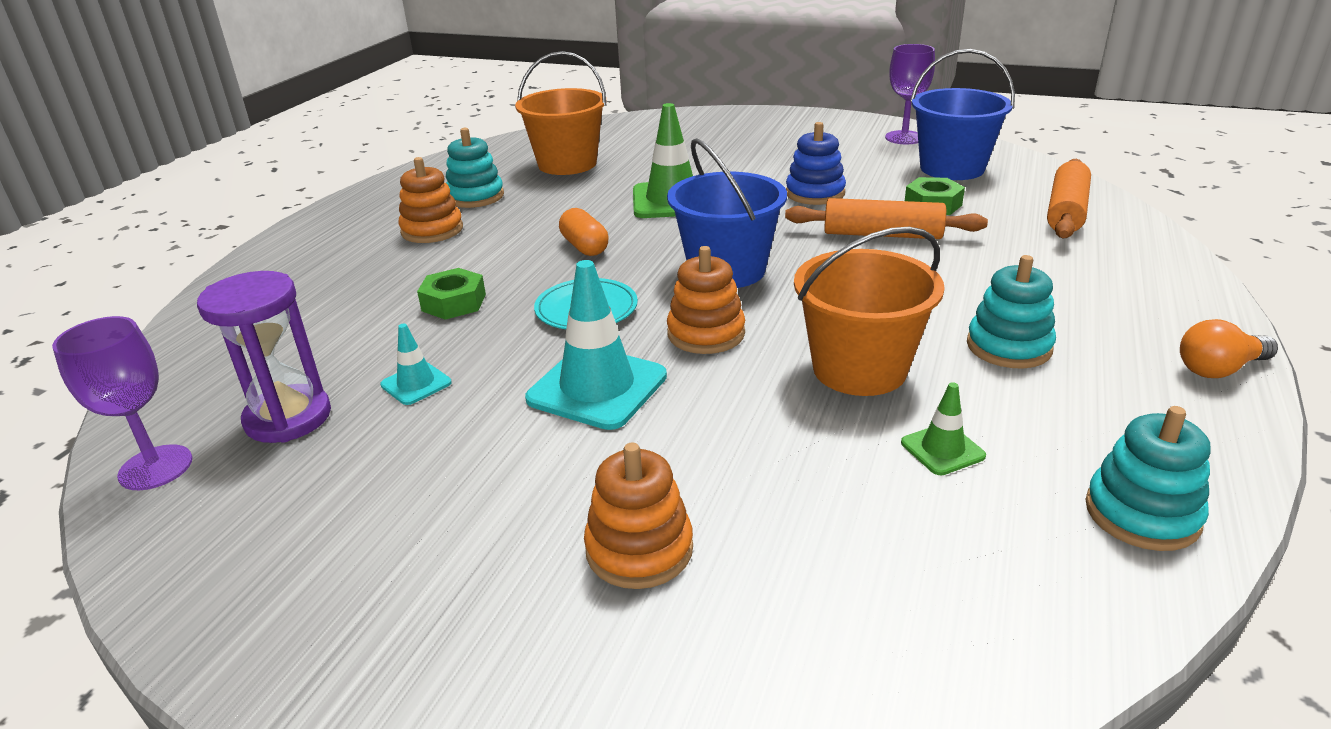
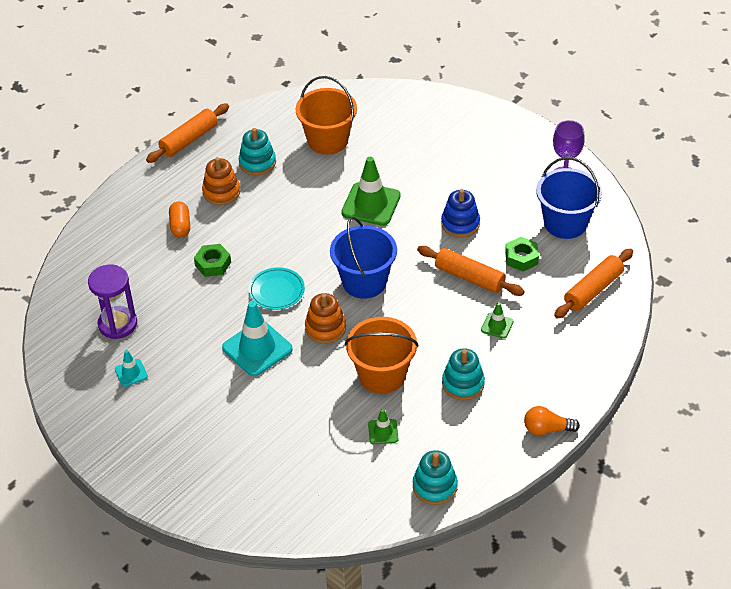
camera: 20 degrees right, 15 degrees up
purple goblet [52,316,193,490] -> none
turquoise traffic cone [380,324,452,405] -> turquoise traffic cone moved to [115,350,148,387]
orange capsule [559,208,609,256] -> orange capsule moved to [169,201,190,237]
orange stacking toy [584,442,693,589] -> none
none -> orange rolling pin [146,103,229,163]
none -> green traffic cone [481,302,514,339]

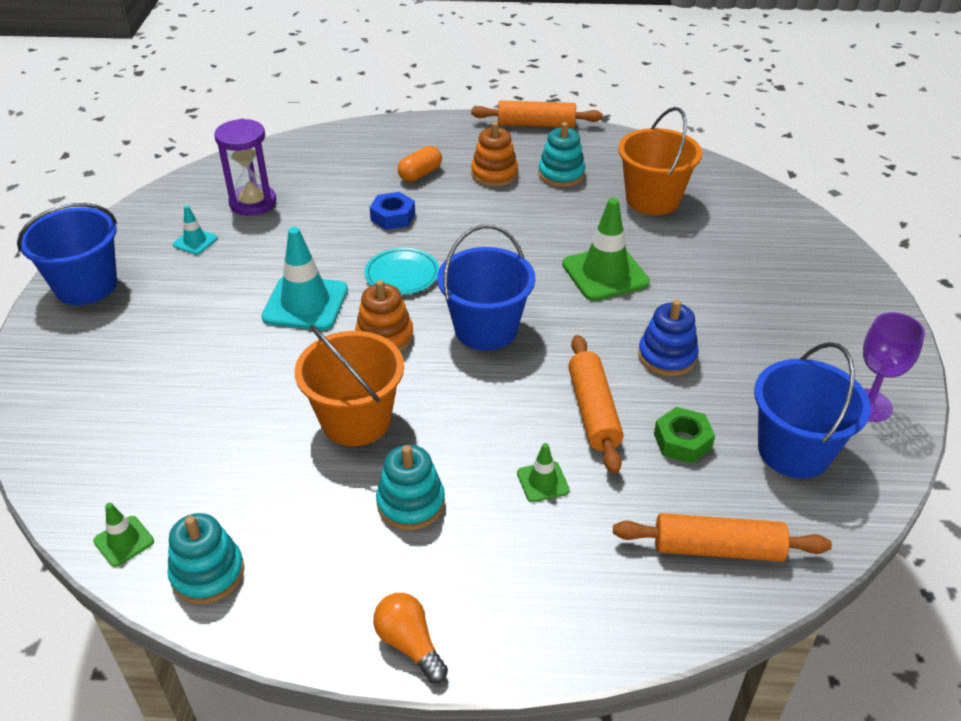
camera: 50 degrees right, 5 degrees down
green nut [194,244,231,277] -> blue nut [370,192,415,230]
green traffic cone [368,409,398,444] -> green traffic cone moved to [93,503,154,567]
none -> blue bucket [17,203,117,305]

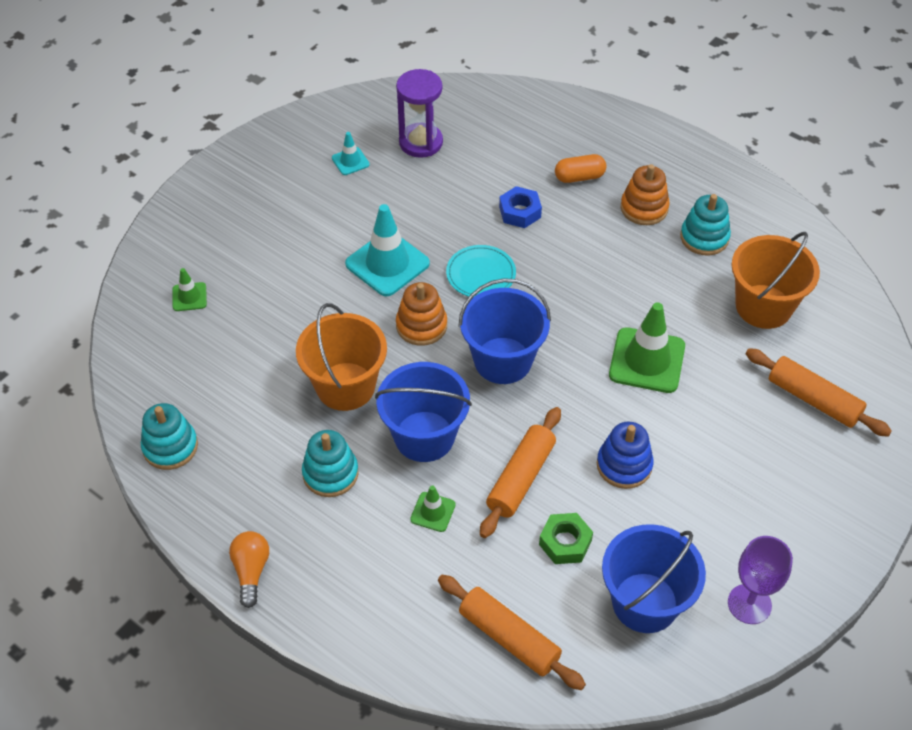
camera: 35 degrees right, 10 degrees up
blue bucket [17,203,117,305] -> blue bucket moved to [375,362,472,462]
green traffic cone [93,503,154,567] -> green traffic cone moved to [172,268,207,311]
orange rolling pin [471,100,603,128] -> orange rolling pin moved to [745,348,892,437]

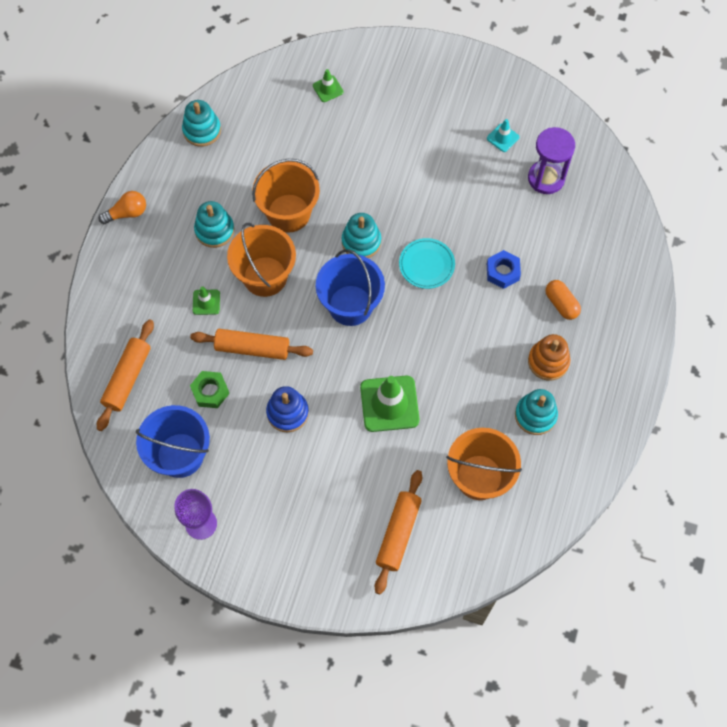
camera: 70 degrees right, 15 degrees up
turquoise traffic cone [345,204,430,296] -> none
blue bucket [375,362,472,462] -> orange bucket [227,223,296,297]
orange stacking toy [396,282,447,346] -> turquoise stacking toy [342,213,381,258]

